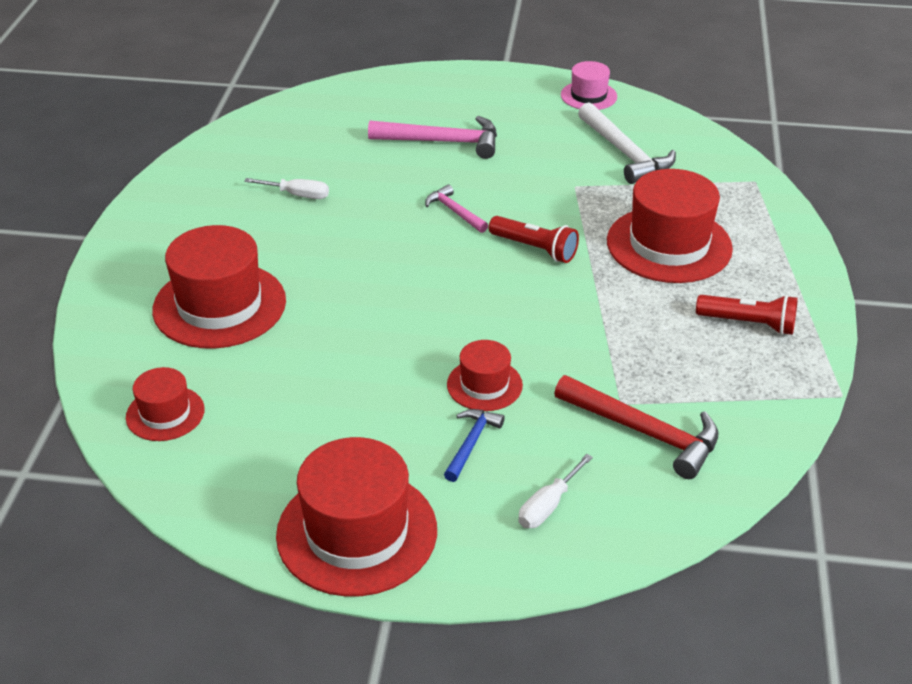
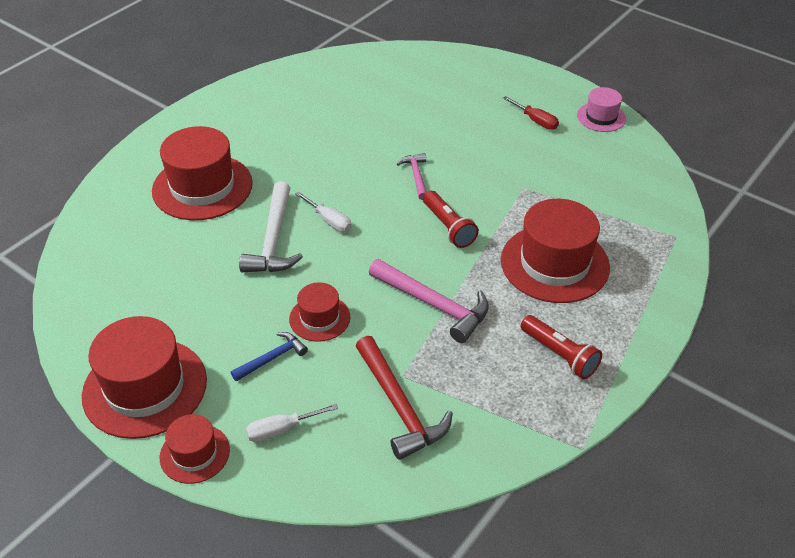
camera: 30 degrees right, 5 degrees up
red hat [126,367,205,441] -> red hat moved to [160,414,230,484]
white screwdriver [244,178,329,199] -> white screwdriver moved to [295,191,352,232]
pink hammer [368,116,497,159] -> pink hammer moved to [369,259,489,343]
white hammer [578,102,676,184] -> white hammer moved to [239,182,303,272]
none -> red screwdriver [503,96,559,130]

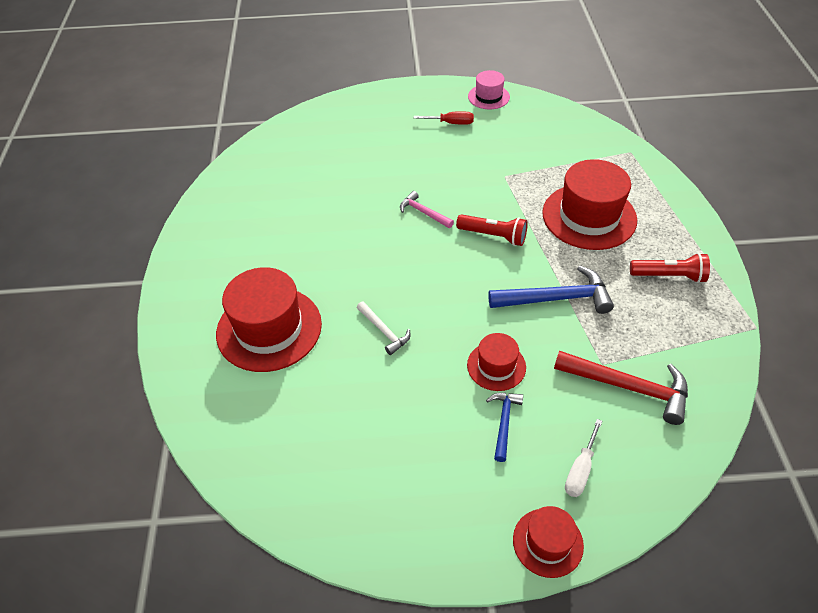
camera: 40 degrees left, 5 degrees up
red hat [82,316,207,439] -> none
white hammer [239,182,303,272] -> white hammer [357,301,410,355], size x0.56
white screwdriver [295,191,352,232] -> none
pink hammer [369,259,489,343] -> blue hammer [488,265,614,314]

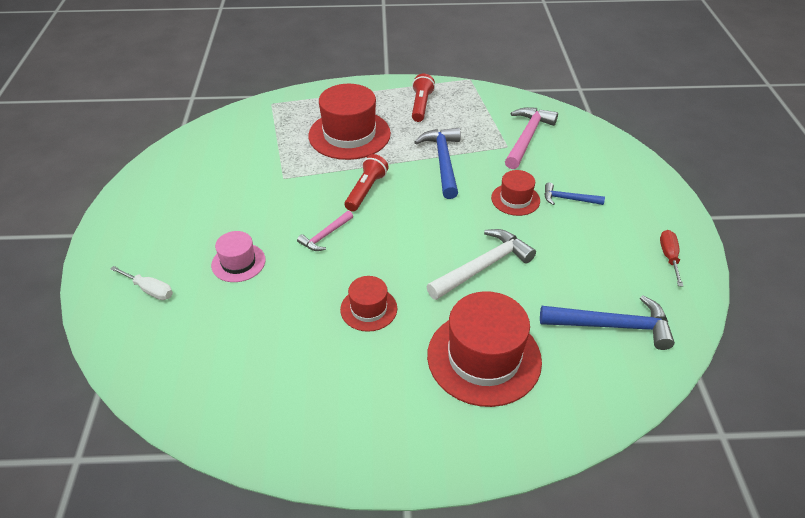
camera: 90 degrees left, 5 degrees down
white hammer [357,301,410,355] -> white hammer [426,229,536,300], size x1.78
red screwdriver [414,111,474,125] -> red screwdriver moved to [660,230,683,287]
pink hat [468,70,510,109] -> pink hat moved to [211,231,266,282]
red hat [513,506,584,578] -> red hat moved to [340,276,397,332]
red hammer [554,351,688,425] -> pink hammer [505,107,558,169]
white screwdriver [565,419,602,497] -> white screwdriver moved to [110,266,173,300]
none -> blue hammer [540,295,675,350]

